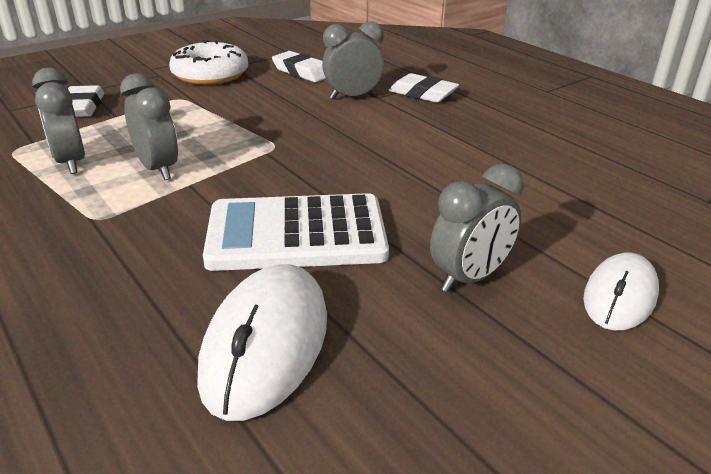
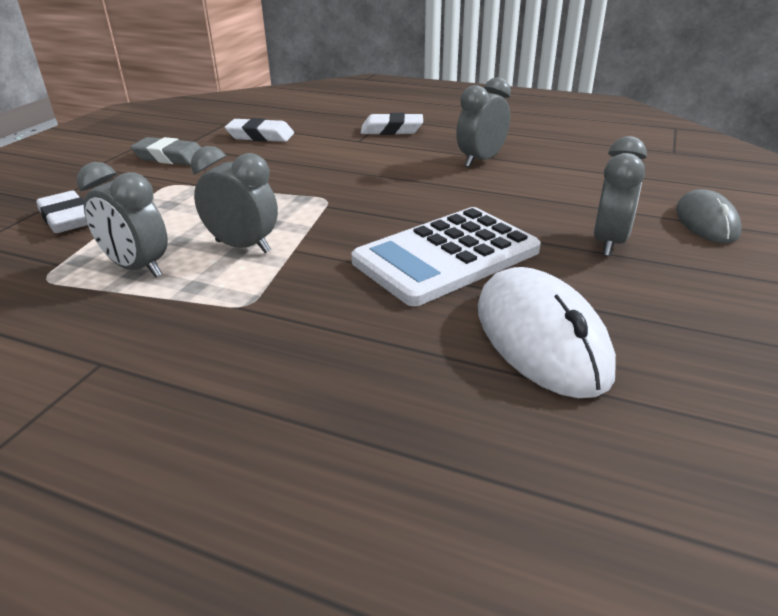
camera: 30 degrees left, 0 degrees up
white donut [169,40,248,85] -> grey eraser [130,137,201,165]
grey clock [322,21,384,100] -> grey clock moved to [456,77,511,167]
white mouse [583,252,659,331] -> grey mouse [676,189,741,244]

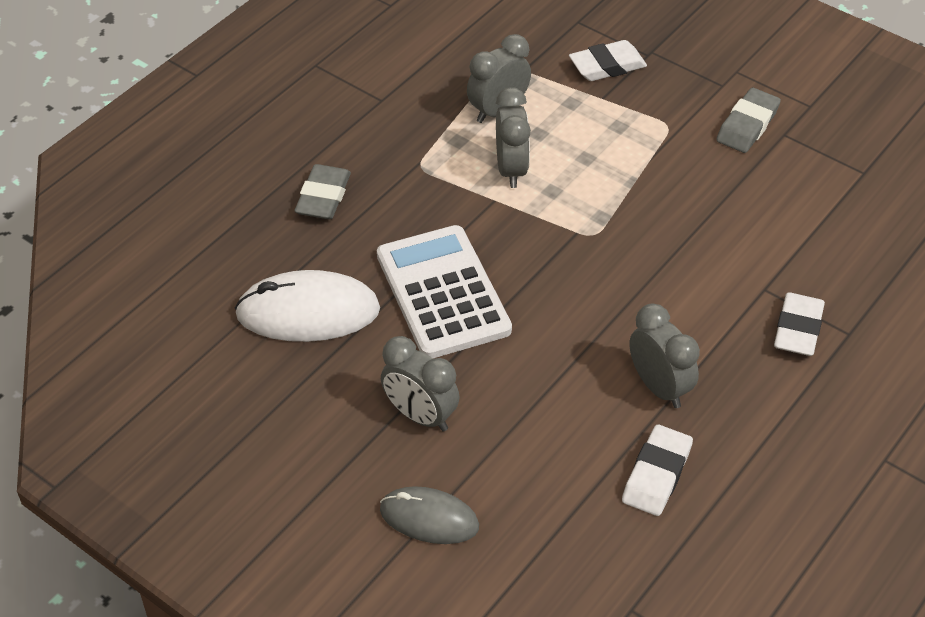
camera: 105 degrees right, 15 degrees up
grey clock [191,146,278,253] -> grey clock turned 45 degrees counterclockwise [496,87,531,188]
white eraser [225,118,294,142] -> white eraser moved to [622,425,693,516]
none -> grey eraser [295,164,351,219]

